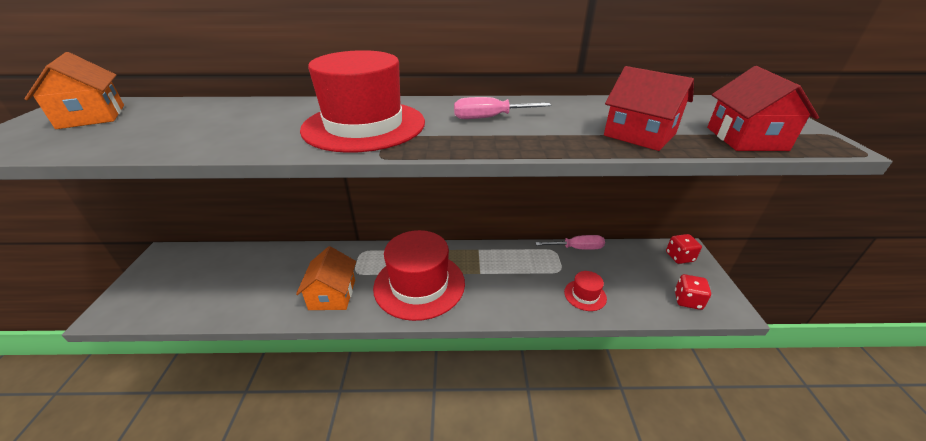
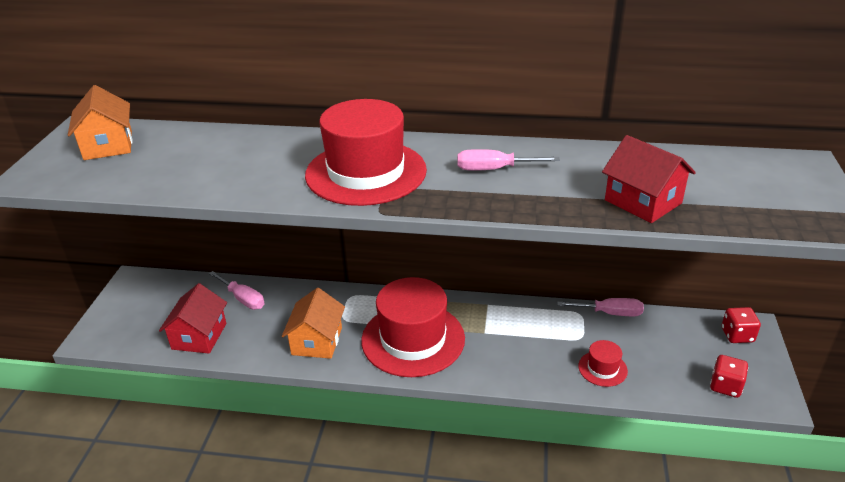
camera: 10 degrees right, 0 degrees up
red house [707,66,819,151] -> red house moved to [159,283,227,354]
none -> pink screwdriver [209,271,265,310]

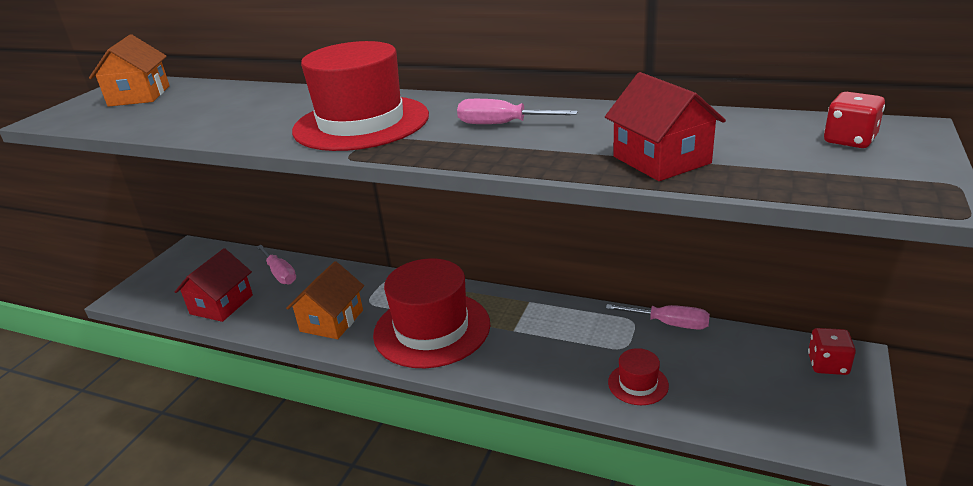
camera: 15 degrees right, 5 degrees down
red dice [710,355,748,398] -> red dice moved to [824,92,885,148]

